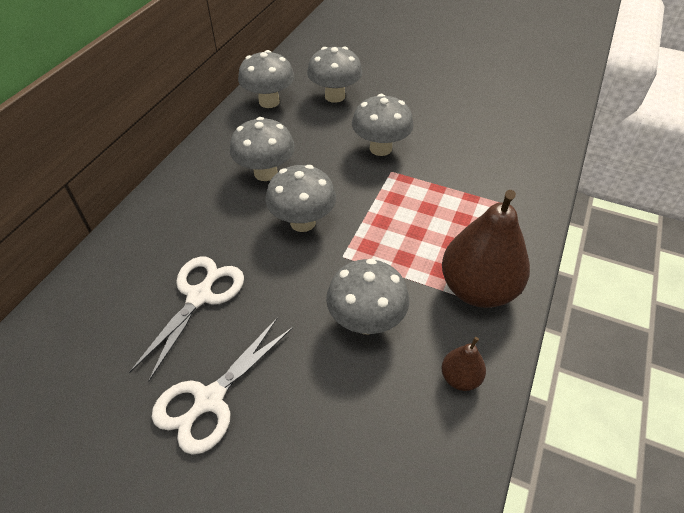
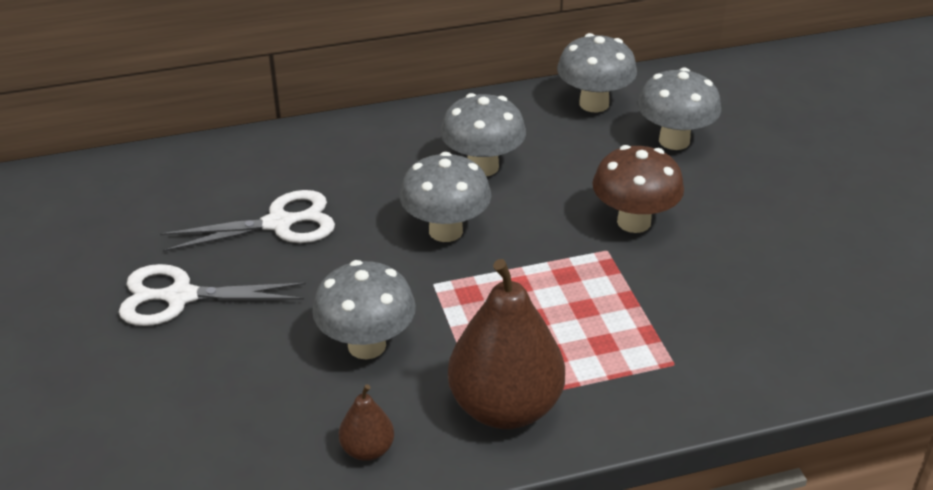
camera: 50 degrees right, 10 degrees down
grey mushroom [352,94,414,156] -> brown mushroom [593,145,684,233]

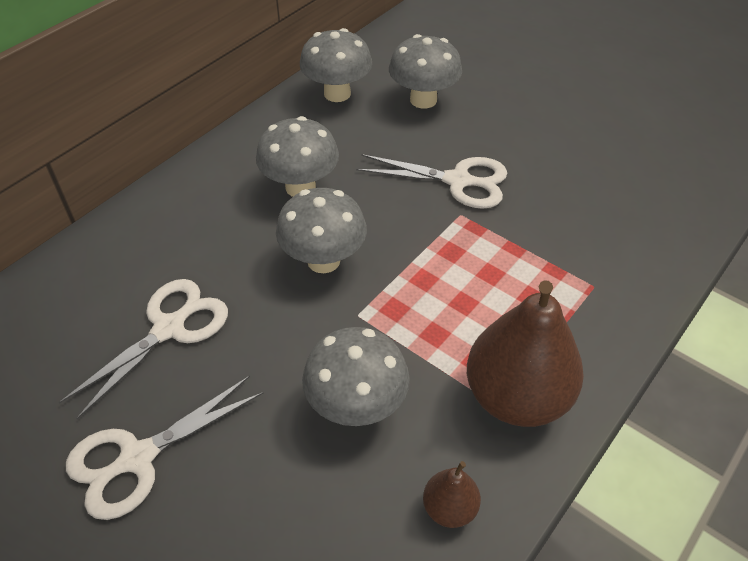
camera: 35 degrees left, 10 degrees up
brown mushroom [593,145,684,233] -> white scissors [356,154,507,209]

